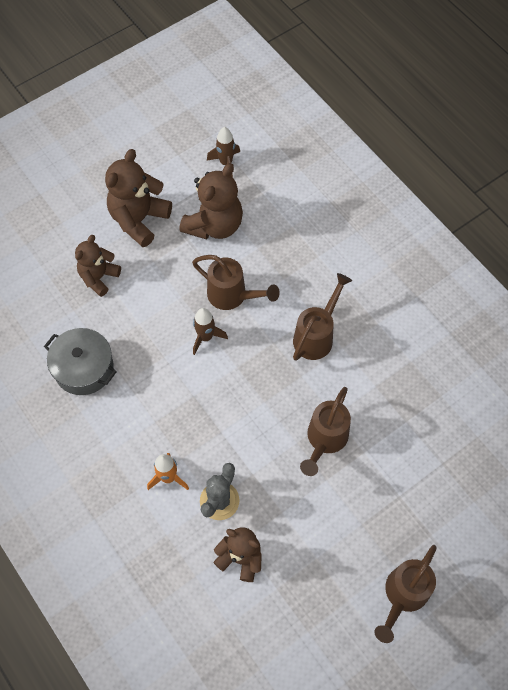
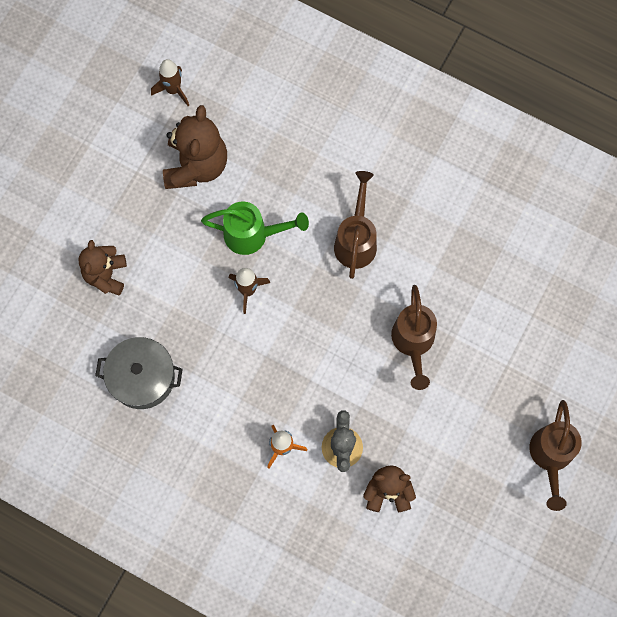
camera: 25 degrees left, 10 degrees up
brown teddy bear [105,149,172,247] -> none
brown watering can [192,255,280,310] -> green watering can [201,202,309,255]

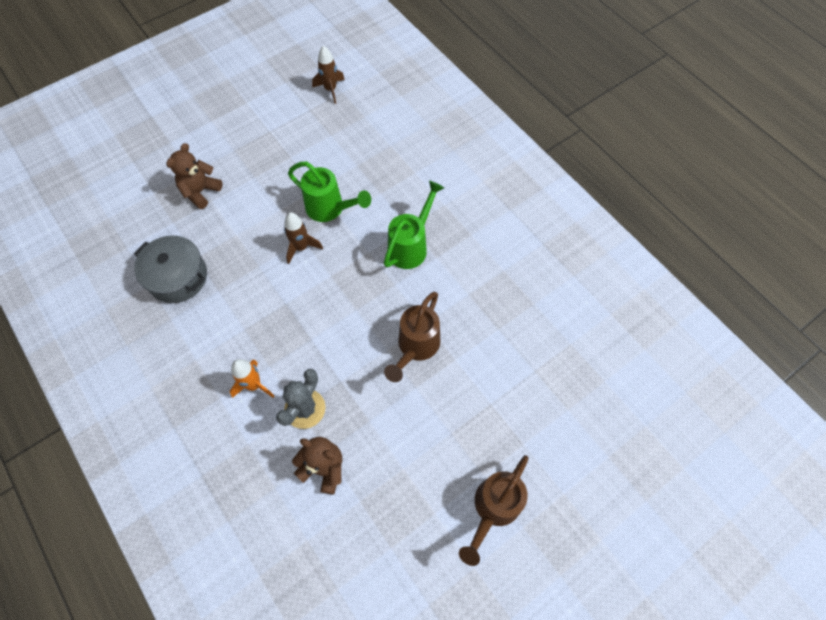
camera: 25 degrees right, 10 degrees down
brown teddy bear [163,105,227,189] -> none
brown watering can [334,171,377,279] -> green watering can [384,181,444,269]

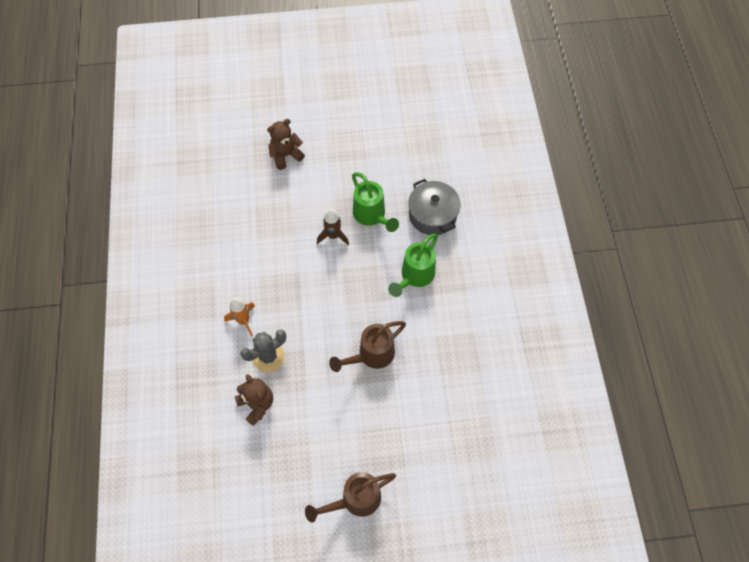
camera: 30 degrees right, 0 degrees up
grey pot [134,236,207,303] -> grey pot moved to [408,179,461,235]
brown rocket [312,46,345,104] -> none
green watering can [384,181,444,269] -> green watering can turned 150 degrees clockwise [388,234,438,297]

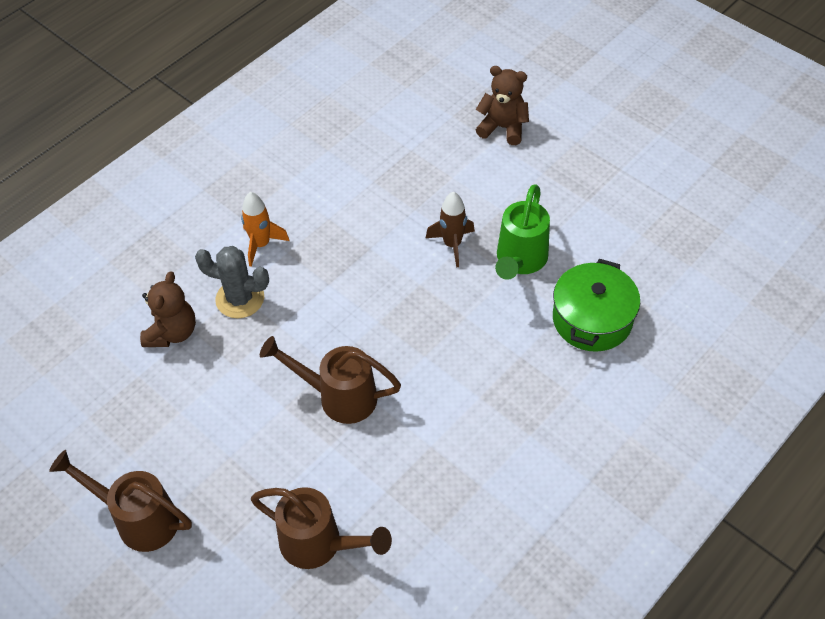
camera: 50 degrees right, 10 degrees down
green watering can [388,234,438,297] -> none
grey pot [408,179,461,235] -> green pot [553,259,640,352]
none -> brown watering can [251,487,392,569]

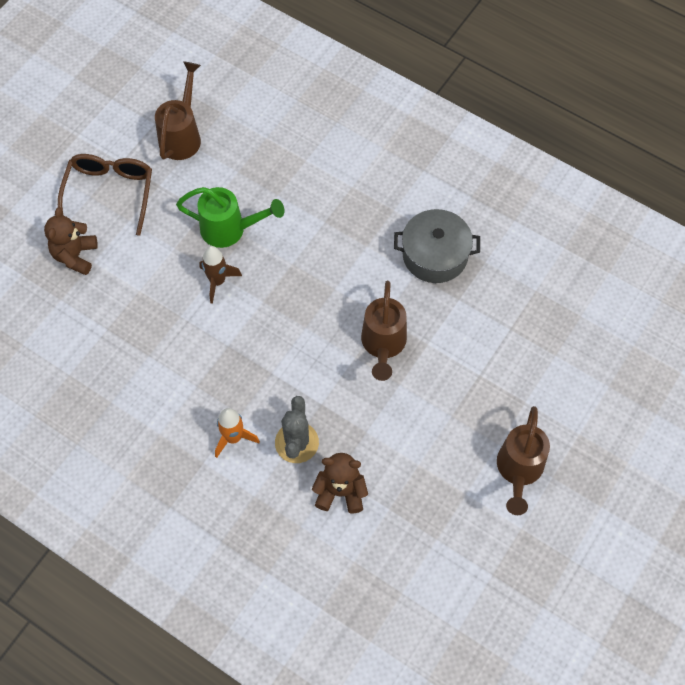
camera: 100 degrees left, 10 degrees up
brown watering can [251,487,392,569] -> brown watering can moved to [155,62,201,160]
green pot [553,259,640,352] -> none
none -> brown glasses [58,154,152,236]
none -> grey pot [394,209,480,283]

